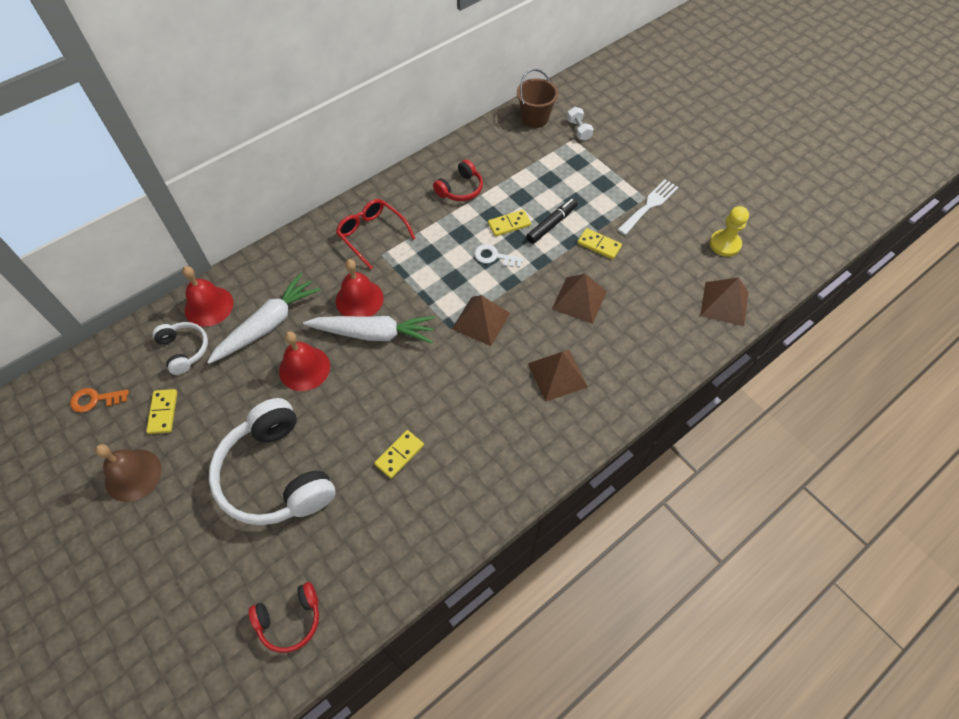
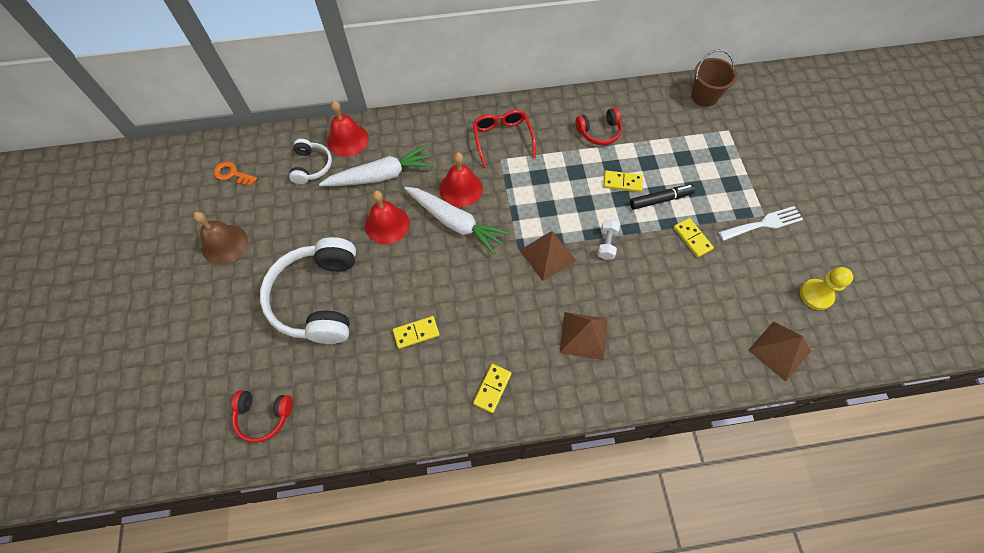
camera: 30 degrees right, 5 degrees up
yellow domino [146,389,177,434] -> yellow domino moved to [473,364,511,413]
white key [474,244,524,268] -> none
brown pyramid [552,274,607,324] -> none
white dumbbell [567,107,593,141] -> white dumbbell moved to [597,220,620,260]

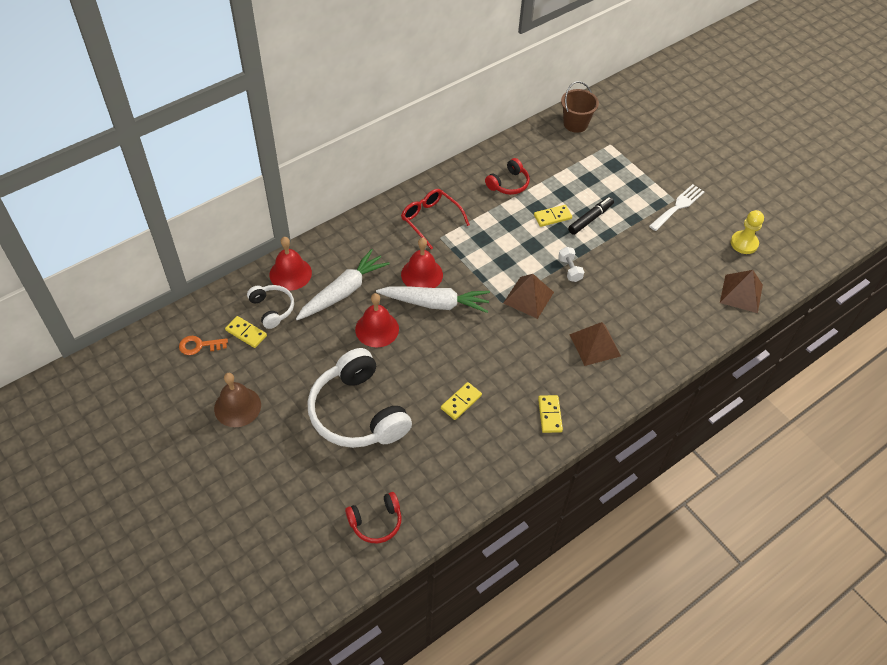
camera: 30 degrees left, 10 degrees down
yellow domino [673,218,714,258] -> yellow domino moved to [225,316,267,348]

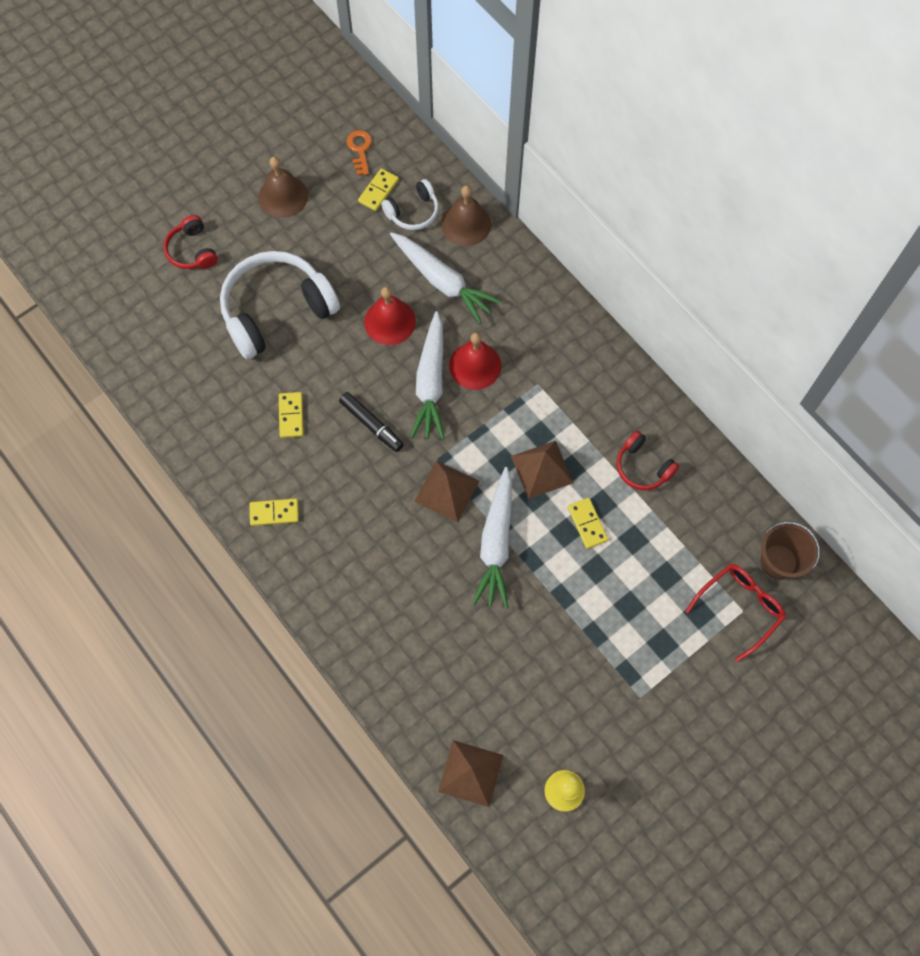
camera: 90 degrees right, 15 degrees up
red bell [270,237,312,290] -> brown bell [441,185,491,246]
red headphones [345,492,402,543] -> red headphones moved to [164,215,218,269]
red glasses [401,189,470,250] -> red glasses moved to [686,564,786,662]
yellow domino [441,382,482,420] -> yellow domino turned 45 degrees clockwise [279,392,303,438]
white dumbbell [558,247,584,282] -> white carrot [472,467,512,609]
black marker [568,197,614,235] -> black marker moved to [339,392,404,452]
brown pyramid [569,322,621,366] -> brown pyramid moved to [511,441,574,499]
white fork [649,184,704,231] -> none

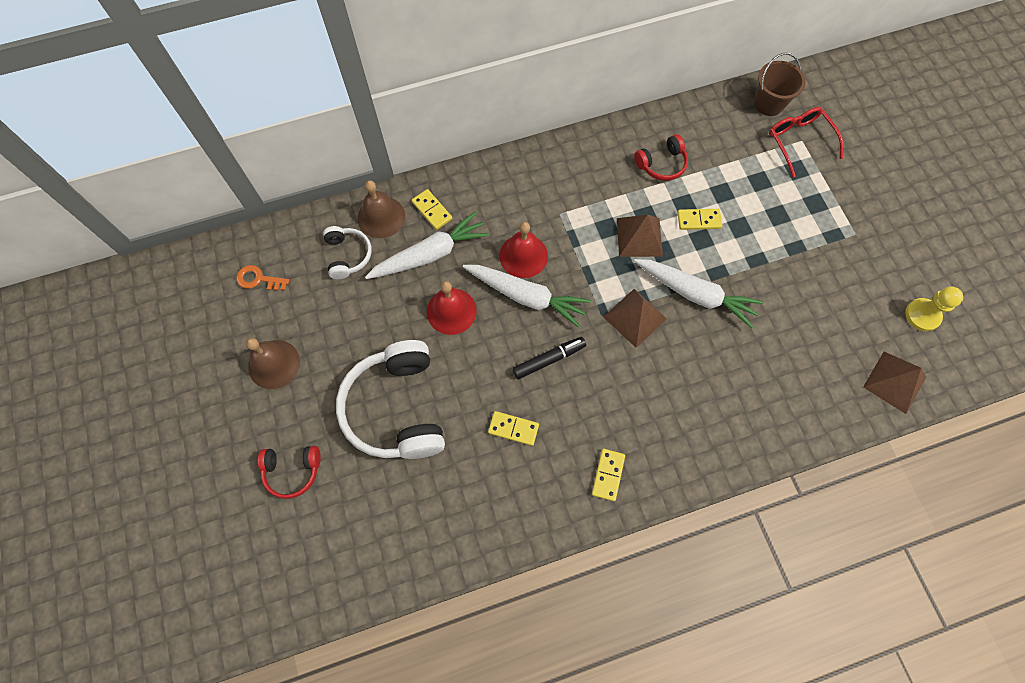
camera: 70 degrees left, 0 degrees up
yellow domino [358,168,399,211] -> yellow domino moved to [412,189,452,230]

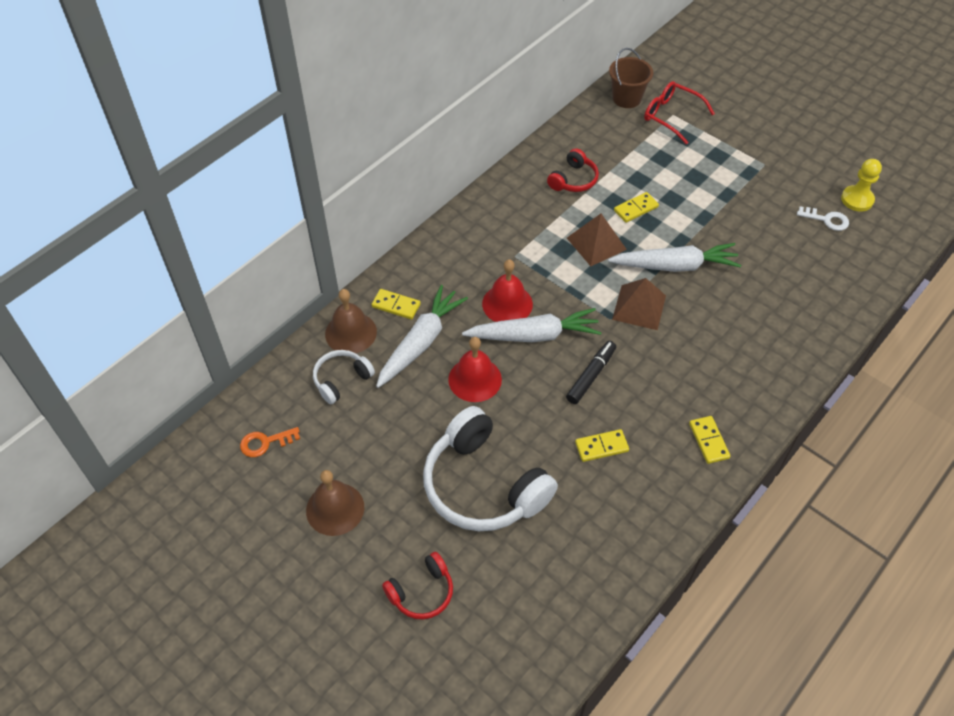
camera: 30 degrees left, 15 degrees down
white headphones [323,226,372,279] -> white headphones turned 90 degrees counterclockwise [313,350,375,404]
brown pyramid [863,352,926,414] -> none
none -> white key [797,206,849,231]

